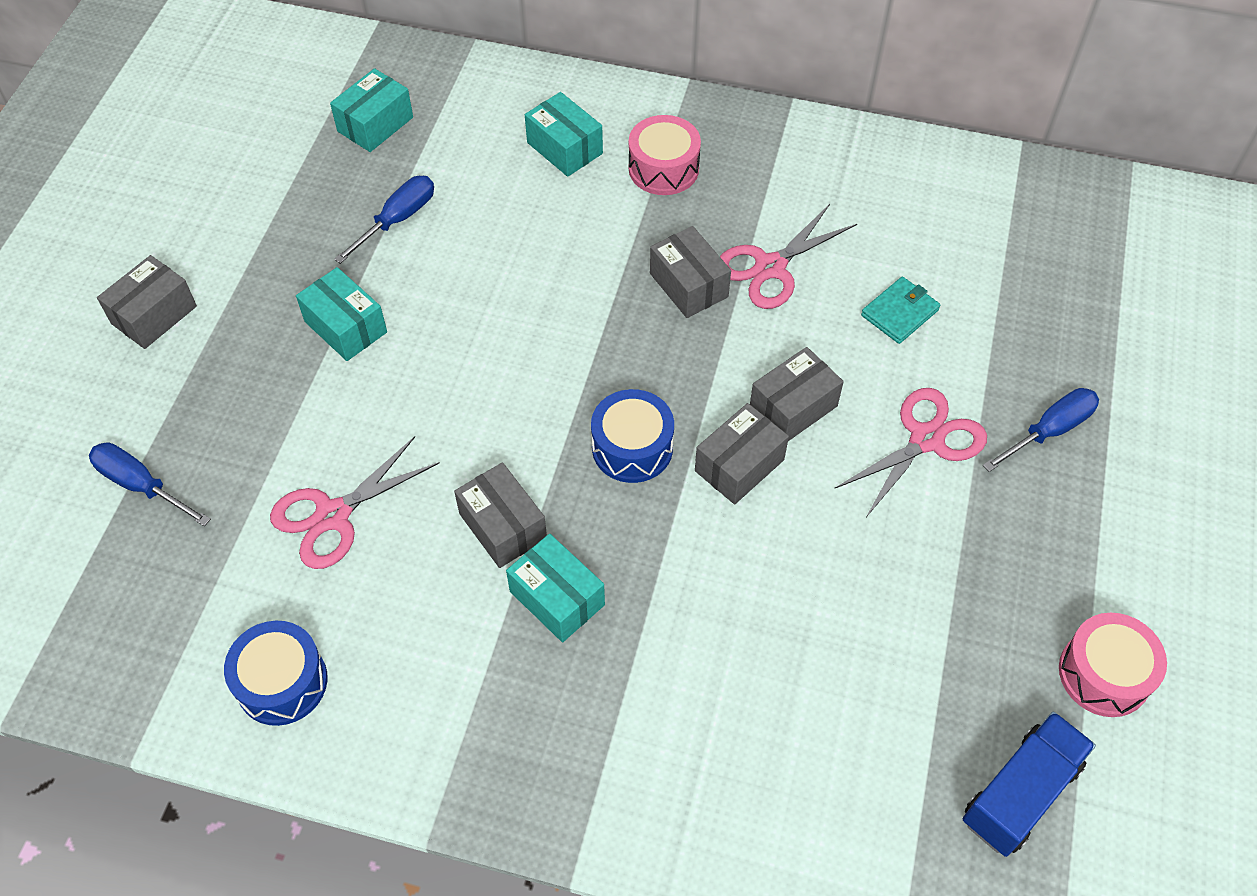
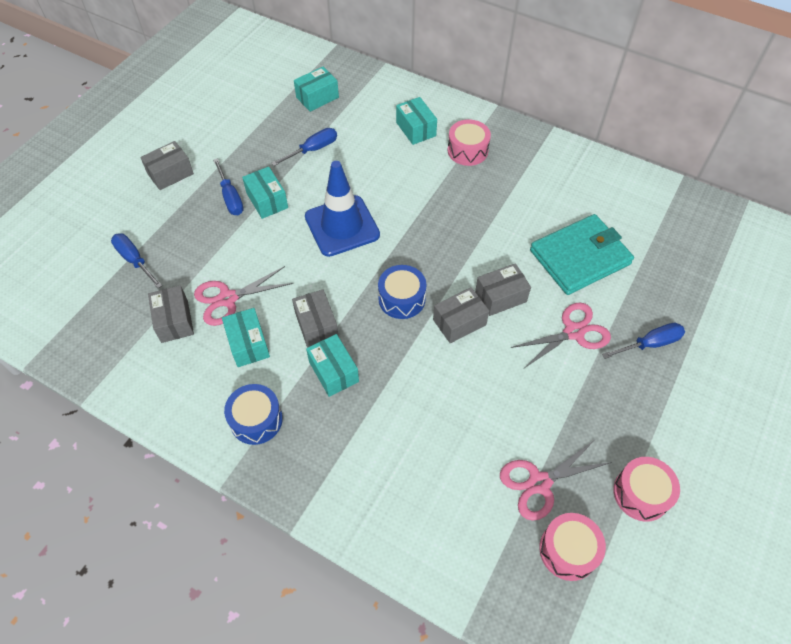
camera: 15 degrees right, 0 degrees up
blue drum [224,621,328,726] -> blue drum moved to [224,384,283,445]
grey box [650,226,731,318] -> grey box moved to [148,285,194,343]
pink scissors [720,204,857,309] -> pink scissors moved to [500,441,612,521]
turquoise wallet [861,277,940,344] -> turquoise wallet [530,214,634,295], size x2.14
blue truck [963,711,1096,857] -> pink drum [539,513,606,581]
none -> blue screwdriver [213,159,244,215]
none -> turquoise box [222,308,270,367]
none -> blue traffic cone [305,161,380,257]

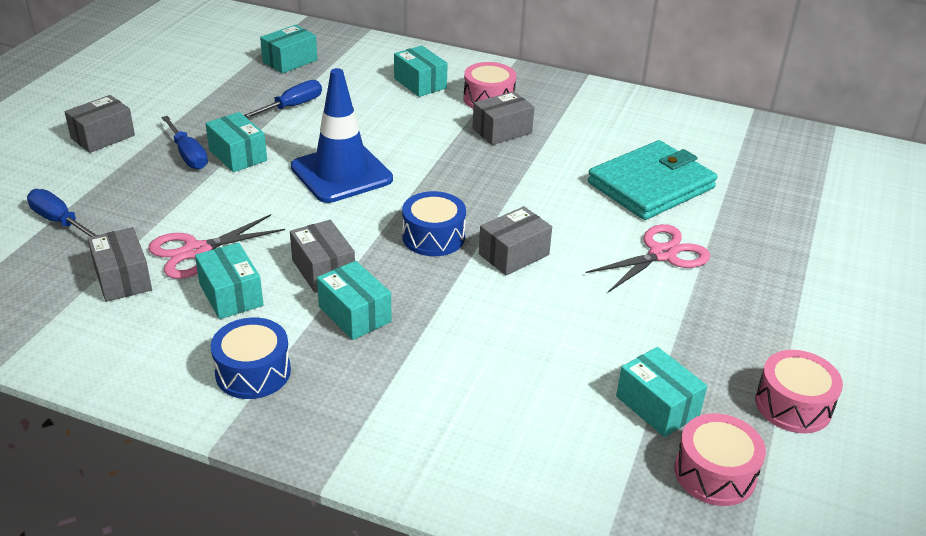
camera: 10 degrees left, 20 degrees down
grey box [475,263,531,316] -> grey box moved to [473,91,534,145]
pink scissors [500,441,612,521] -> turquoise box [616,347,707,437]
blue screwdriver [602,323,685,359] -> none

